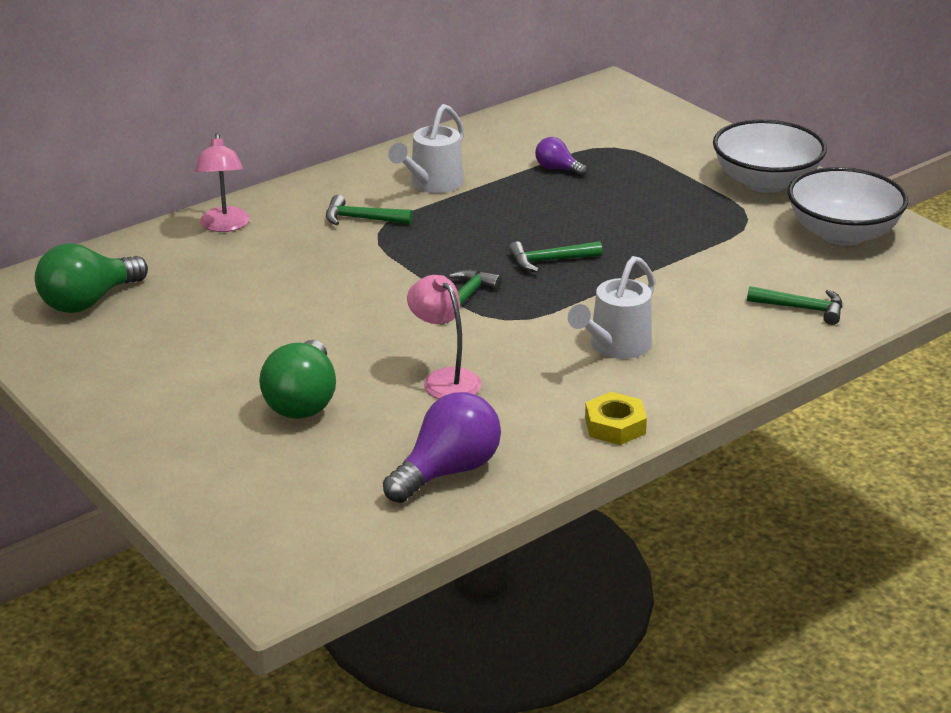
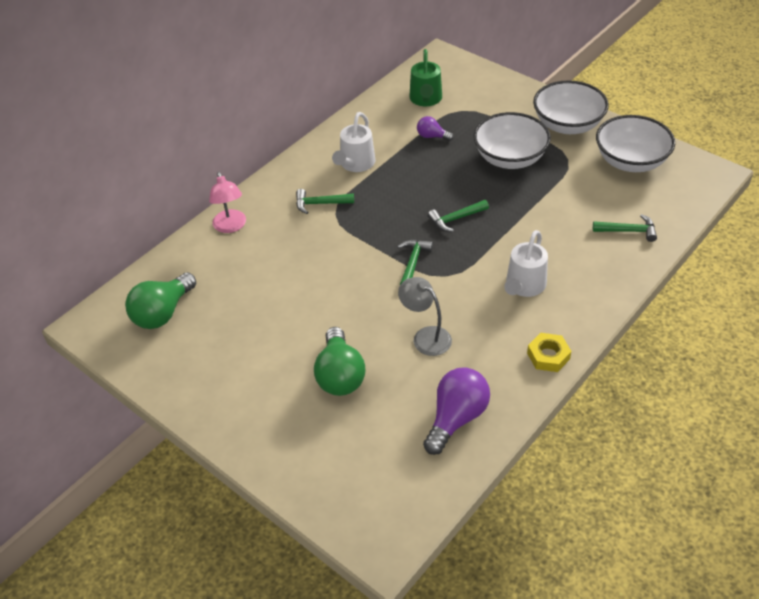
camera: 10 degrees left, 15 degrees up
pink lamp [407,275,481,399] -> grey lamp [398,277,452,356]
none -> green watering can [409,49,442,106]
none -> white bowl [474,112,551,169]

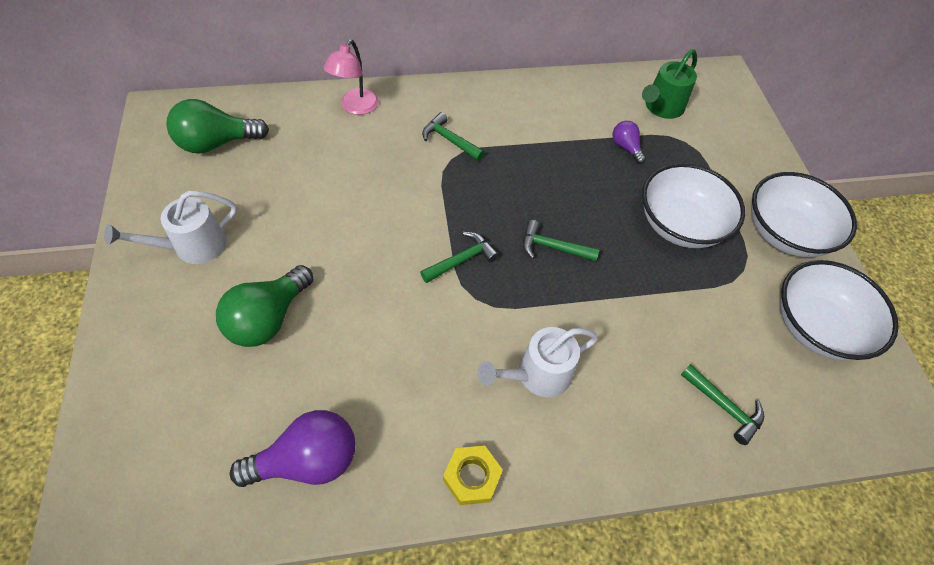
camera: 35 degrees right, 10 degrees up
white watering can [332,112,375,172] -> white watering can moved to [104,191,237,264]
grey lamp [398,277,452,356] -> none

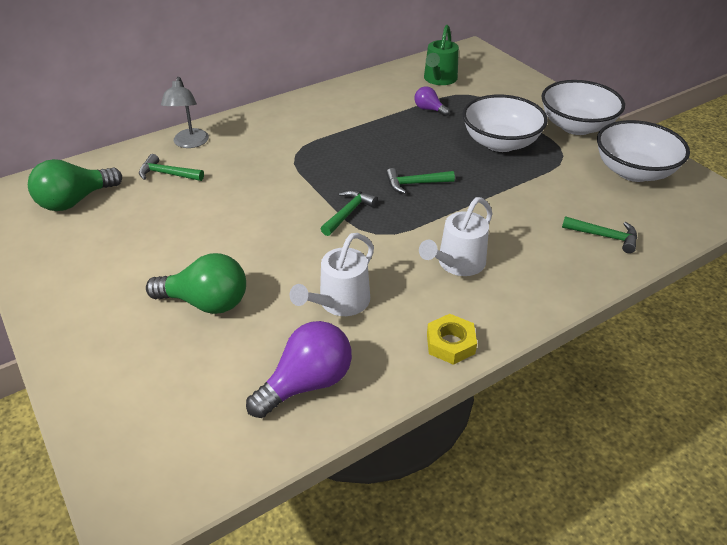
camera: 20 degrees left, 15 degrees down
white watering can [104,191,237,264] -> white watering can moved to [290,233,374,316]
green light bulb [216,265,313,347] -> green light bulb turned 90 degrees counterclockwise [146,253,246,314]
pink lamp [324,40,379,115] -> grey lamp [161,77,209,148]
green hammer [422,112,485,161] -> green hammer moved to [139,154,204,181]

